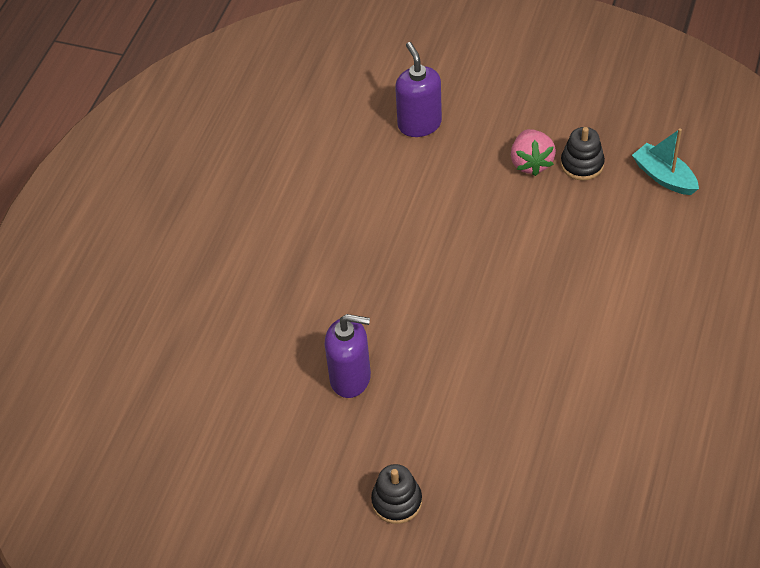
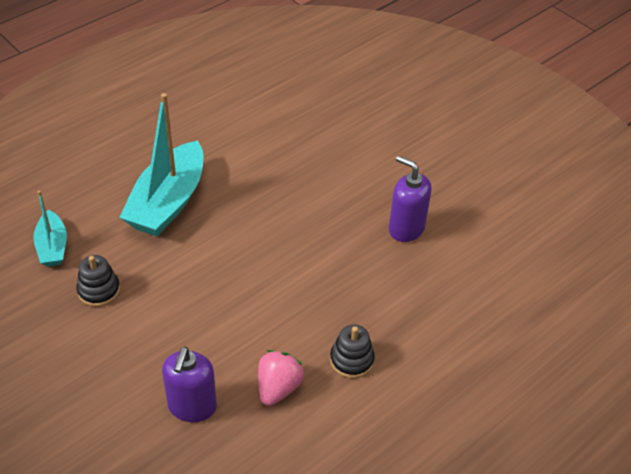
camera: 155 degrees left, 5 degrees down
black stacking toy [371,464,422,524] -> black stacking toy moved to [330,324,375,378]
pink strawberry [511,129,556,176] -> pink strawberry moved to [258,350,304,406]
none -> turquoise boat [119,93,204,236]

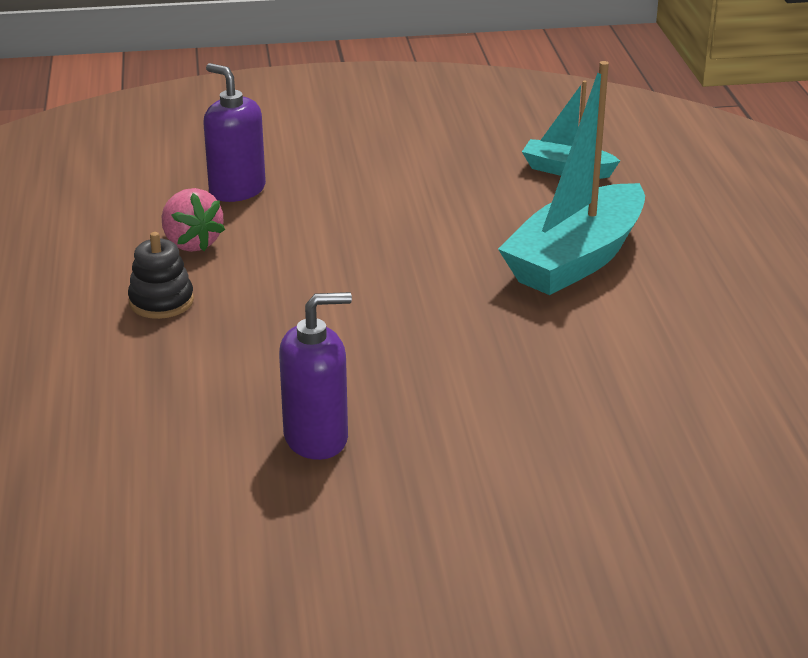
camera: 125 degrees right, 15 degrees down
black stacking toy [76,255,120,307] -> none
turquoise boat [119,93,204,236] -> turquoise boat turned 105 degrees counterclockwise [498,61,645,295]

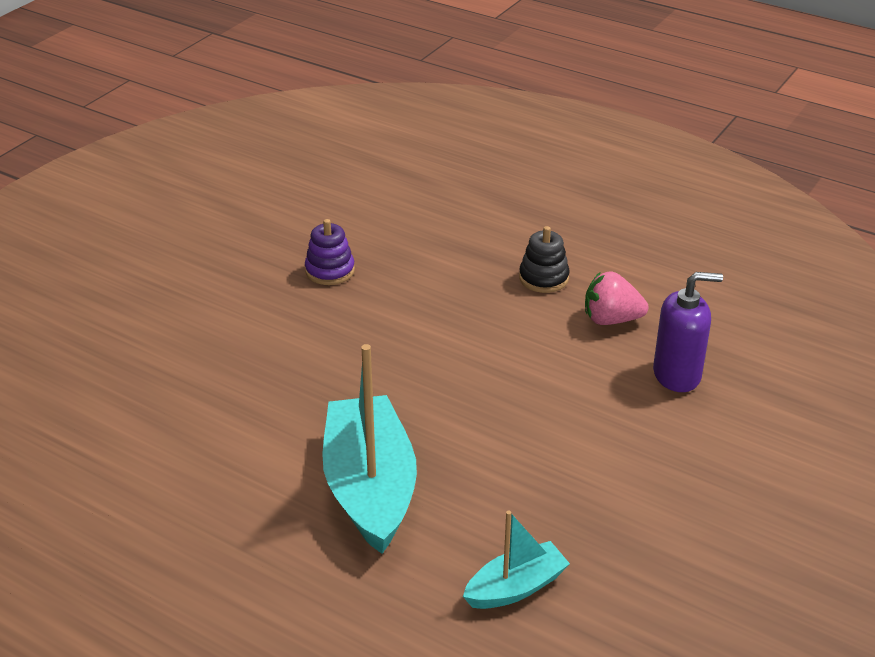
camera: 130 degrees right, 5 degrees up
purple soap dispenser [279,292,352,460] -> purple stacking toy [305,219,355,285]

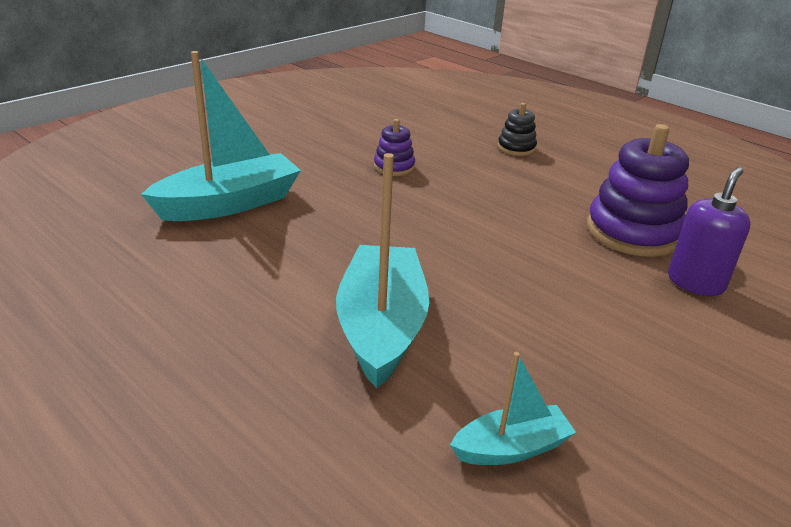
camera: 10 degrees right, 5 degrees down
black stacking toy [519,226,570,293] -> black stacking toy moved to [498,103,537,156]
pink strawberry [585,271,649,325] -> purple stacking toy [587,124,689,257]
purple soap dispenser [653,272,723,392] -> purple soap dispenser turned 60 degrees counterclockwise [668,167,751,296]
none -> turquoise boat [141,51,301,221]

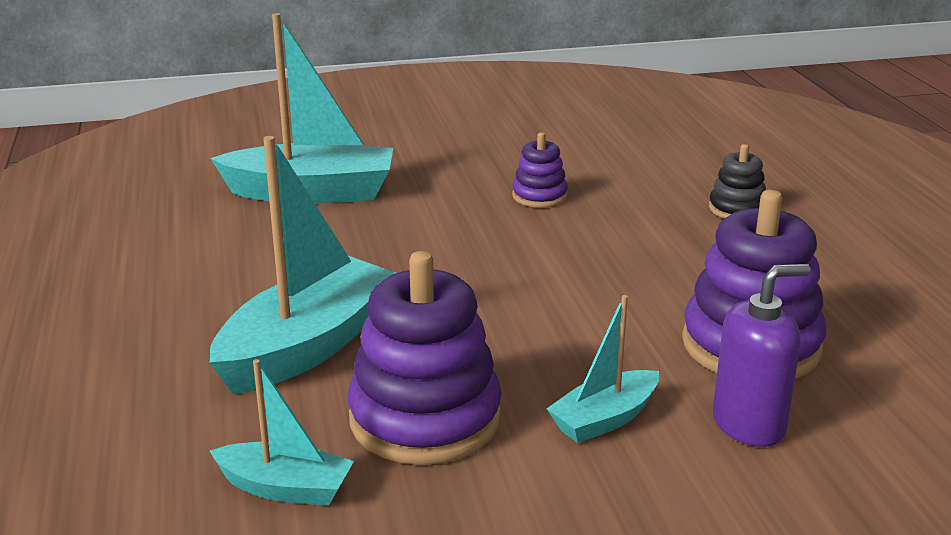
camera: 35 degrees right, 5 degrees down
none -> purple stacking toy [348,251,502,465]
none -> turquoise boat [546,295,659,443]

